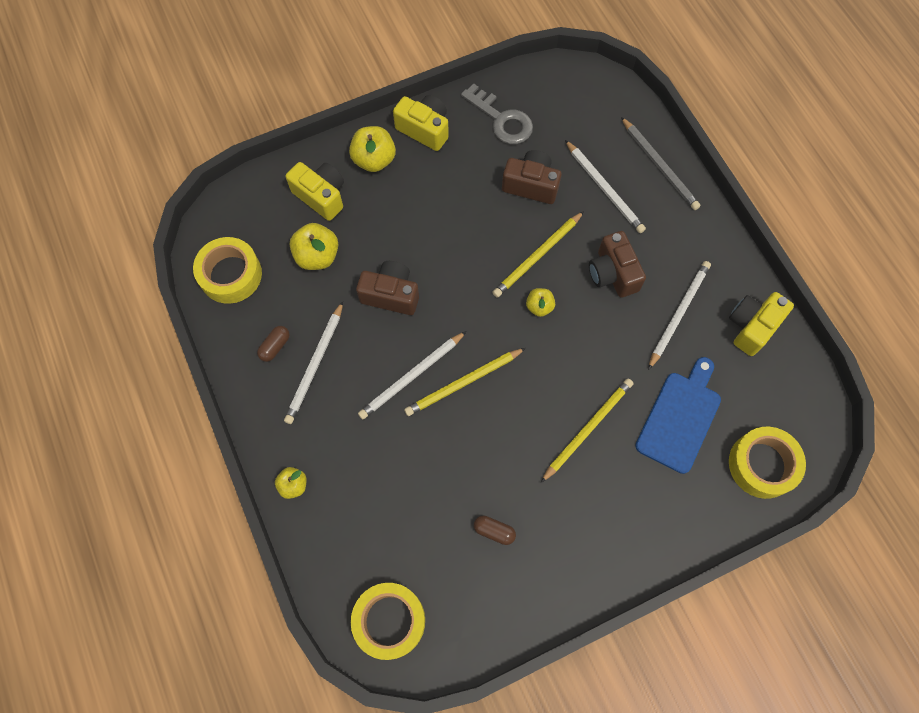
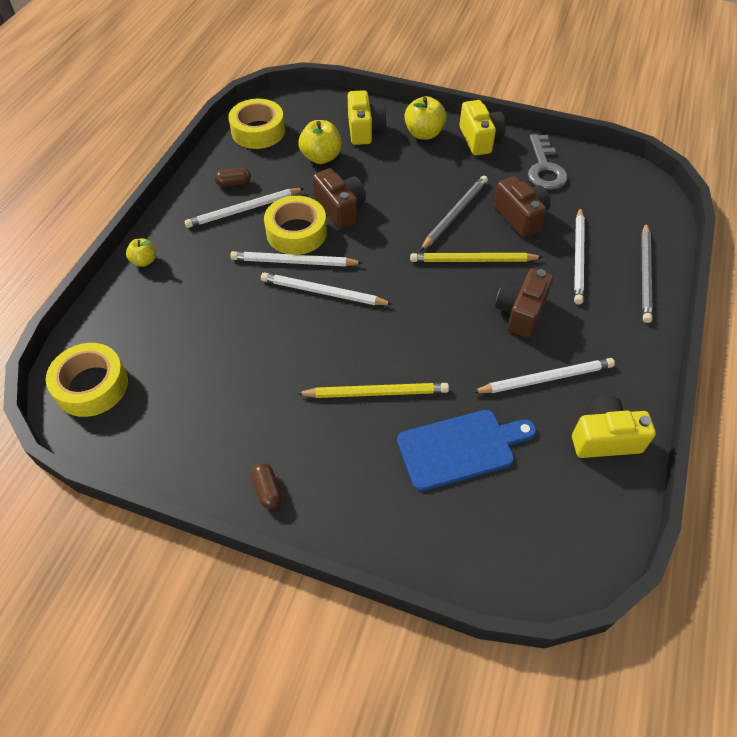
camera: 45 degrees right, 15 degrees down
yellow pencil [404,348,526,416] -> white pencil [261,272,393,305]
brown capsule [474,516,516,545] -> brown capsule moved to [251,463,282,509]
yellow apple [526,288,555,317] -> none
yellow tape [729,427,806,499] -> yellow tape moved to [264,196,327,255]
none -> grey pencil [420,176,488,251]

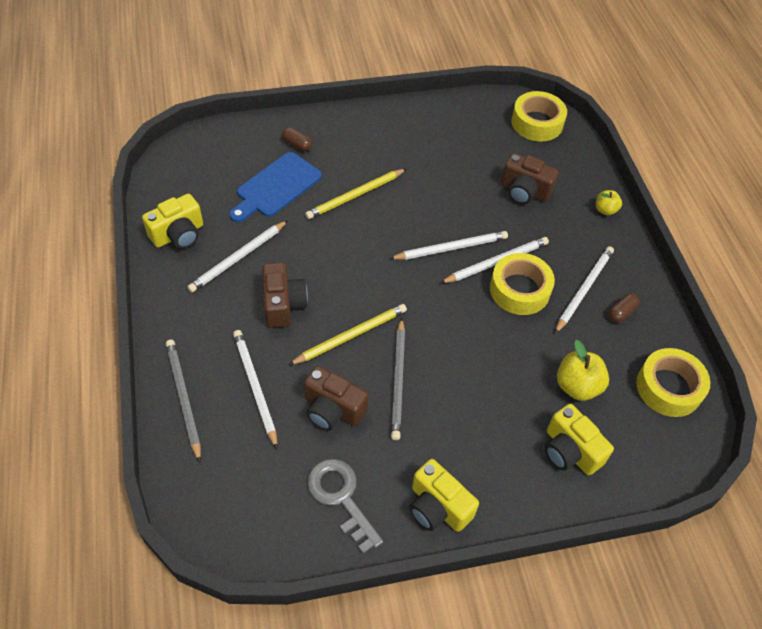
camera: 145 degrees right, 0 degrees up
brown capsule [251,463,282,509] -> brown capsule moved to [282,127,312,151]
brown camera [313,168,366,229] -> brown camera moved to [501,153,559,205]
yellow apple [404,96,447,140] -> none

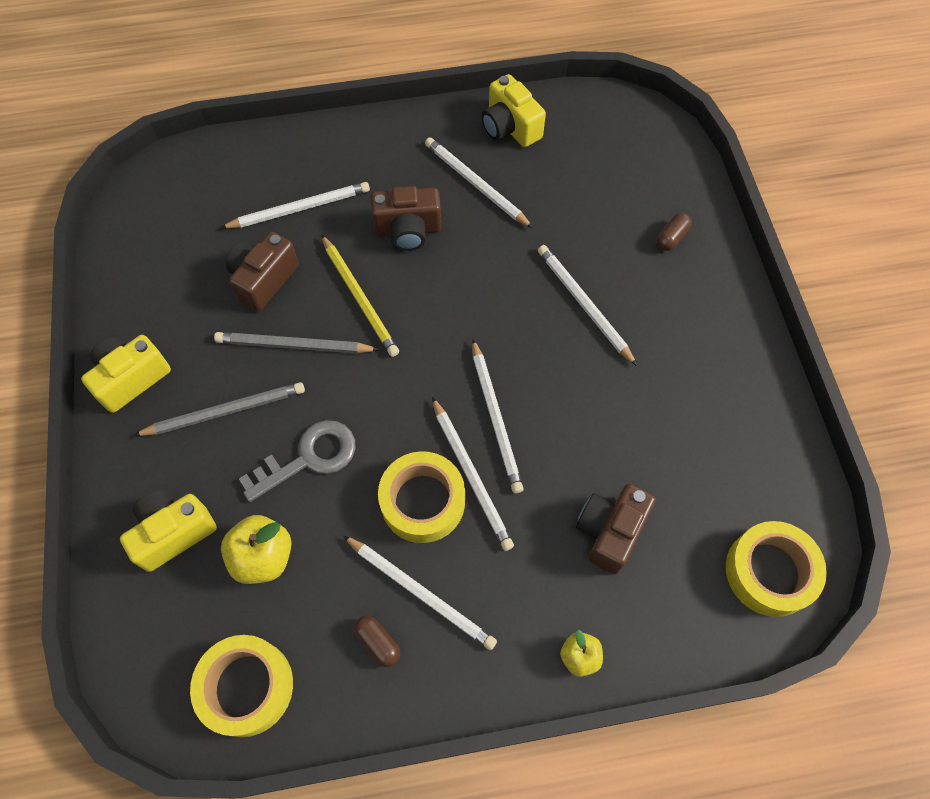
camera: 95 degrees right, 10 degrees up
grey pencil [166,340,201,462] -> grey pencil moved to [133,382,305,436]
blue cutting board [229,152,322,222] -> none
yellow pencil [305,169,406,219] -> white pencil [538,245,637,366]
grey key [307,459,383,554] -> grey key moved to [239,420,356,502]

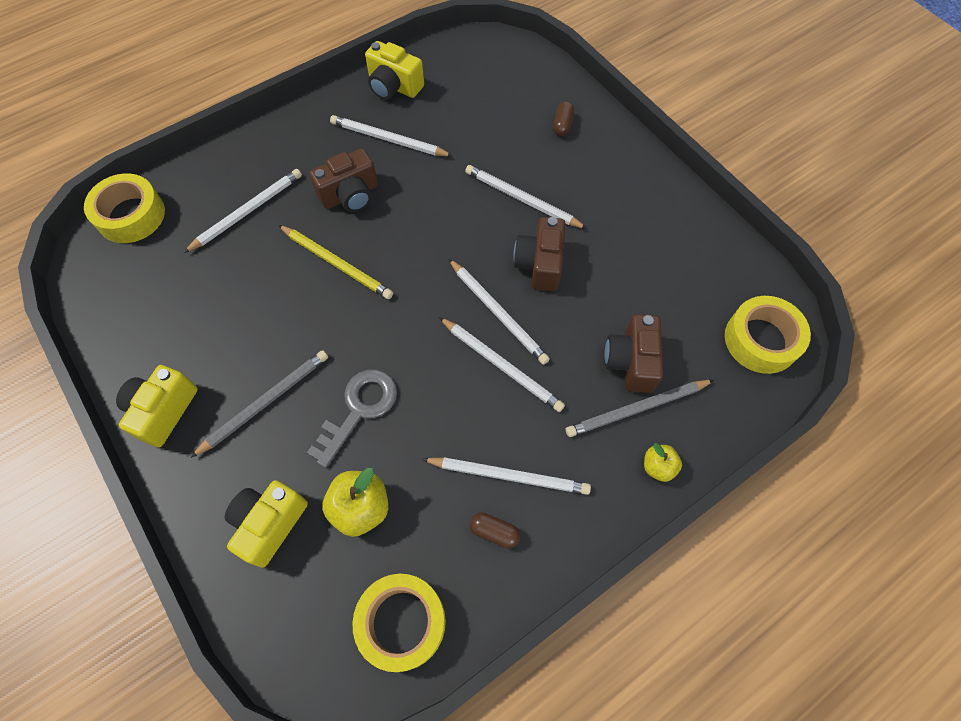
camera: 25 degrees left, 0 degrees up
grey pencil [214,332,380,354] -> grey pencil moved to [566,380,714,437]
brown camera [226,232,299,312] -> brown camera moved to [513,217,566,291]
yellow tape [378,451,465,543] -> yellow tape moved to [84,174,165,243]

